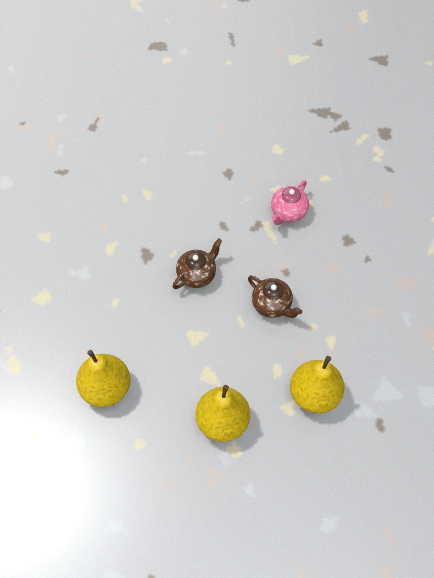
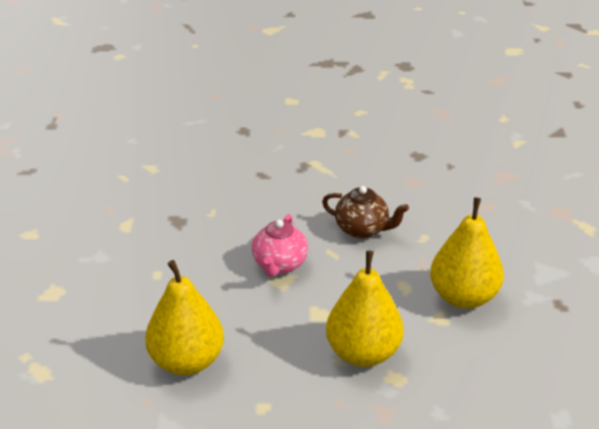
camera: 20 degrees left, 25 degrees down
brown teapot [173,238,222,289] -> none
pink teapot [271,180,309,225] -> pink teapot moved to [252,214,308,277]

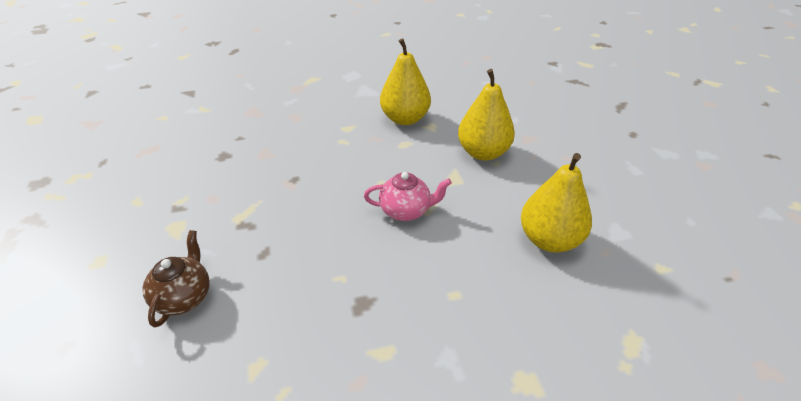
camera: 105 degrees left, 5 degrees up
brown teapot [322,186,409,239] -> brown teapot moved to [143,230,210,327]

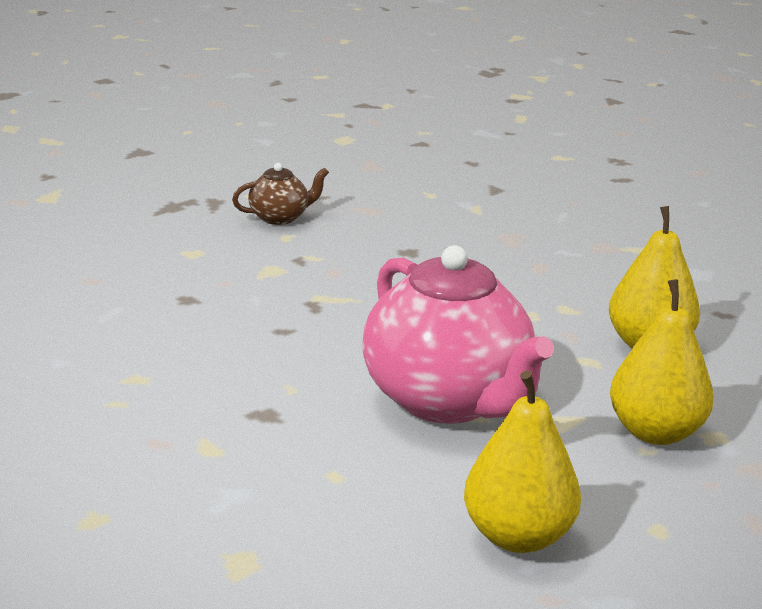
camera: 60 degrees right, 15 degrees down
brown teapot [143,230,210,327] -> brown teapot moved to [232,163,329,225]
pink teapot [364,172,452,221] -> pink teapot [362,245,554,424], size x2.16

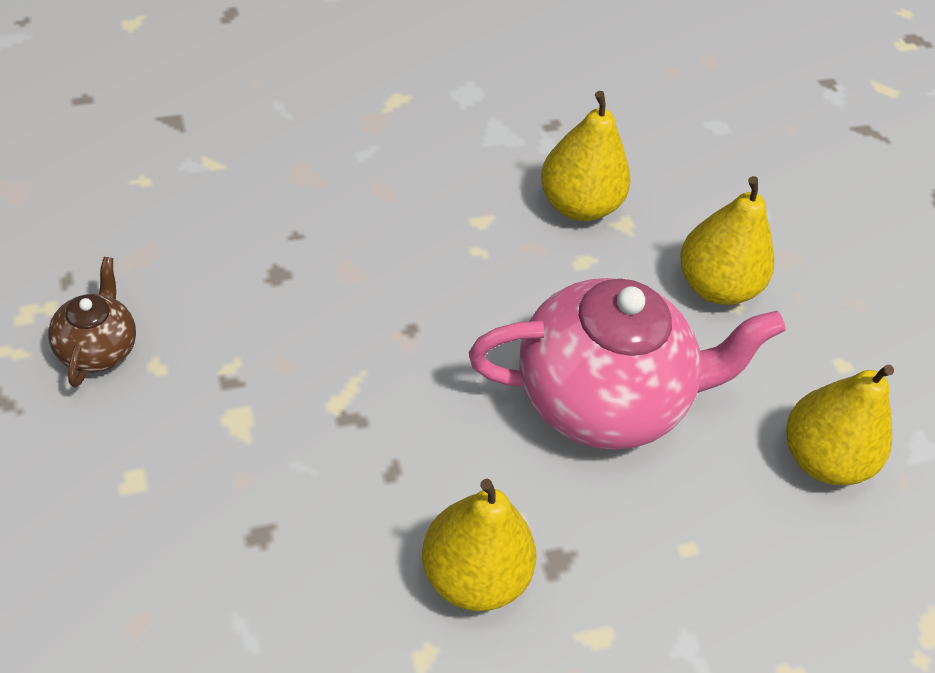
camera: 70 degrees left, 25 degrees up
none -> yellow pear [422,479,537,611]

